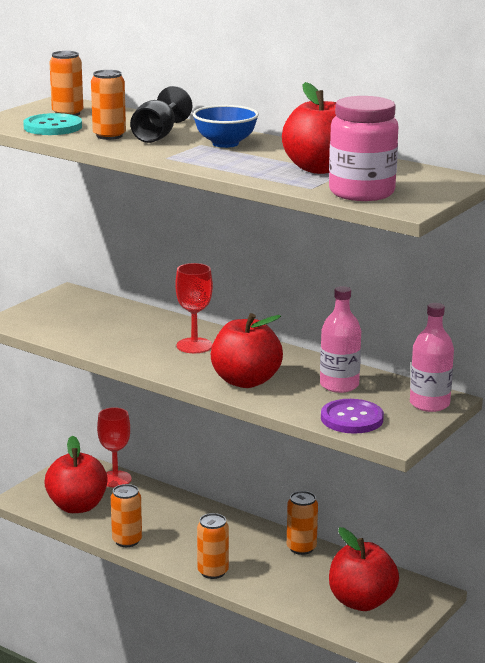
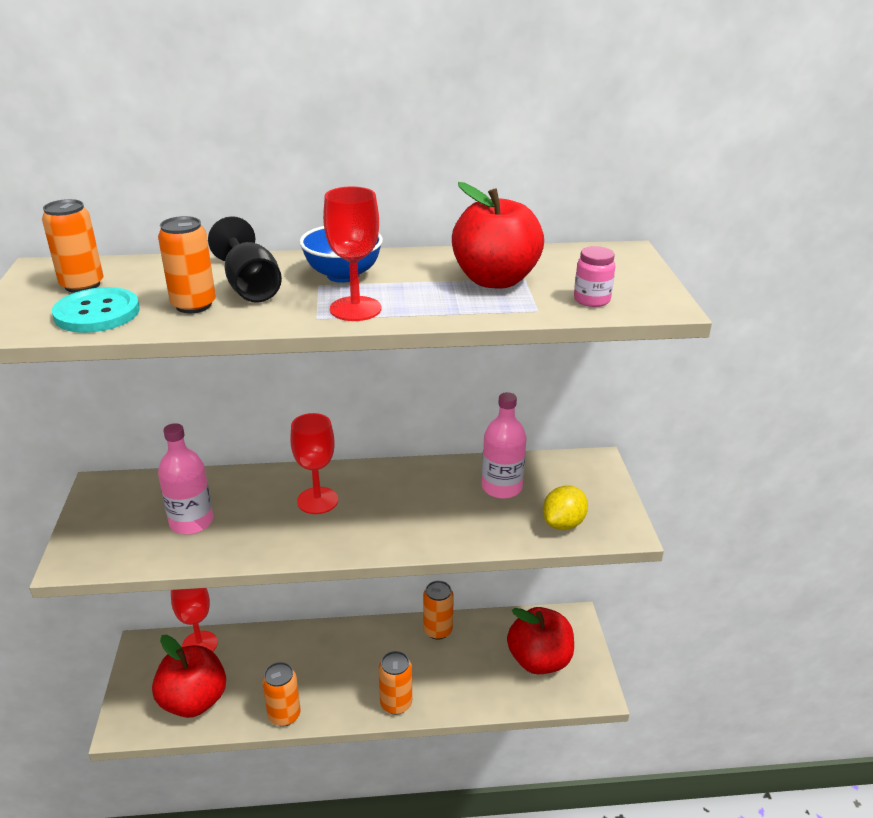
camera: 40 degrees left, 10 degrees up
red apple [211,313,283,388] -> none
purple button [321,399,384,434] -> yellow lemon [543,485,588,530]
pink jar [329,96,398,201] -> pink jar [574,246,615,307], size x0.48
pink bottle [410,303,454,412] -> pink bottle moved to [158,423,213,535]
none -> red goblet [323,187,381,321]

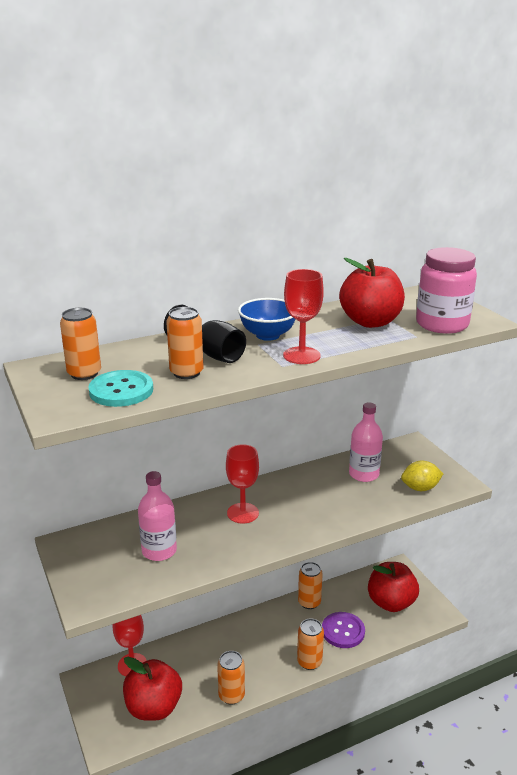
camera: 20 degrees left, 5 degrees down
yellow lemon [543,485,588,530] -> yellow lemon turned 60 degrees clockwise [401,461,444,491]
pink jar [574,246,615,307] -> pink jar [416,247,477,334], size x2.09
none -> purple button [322,612,365,648]

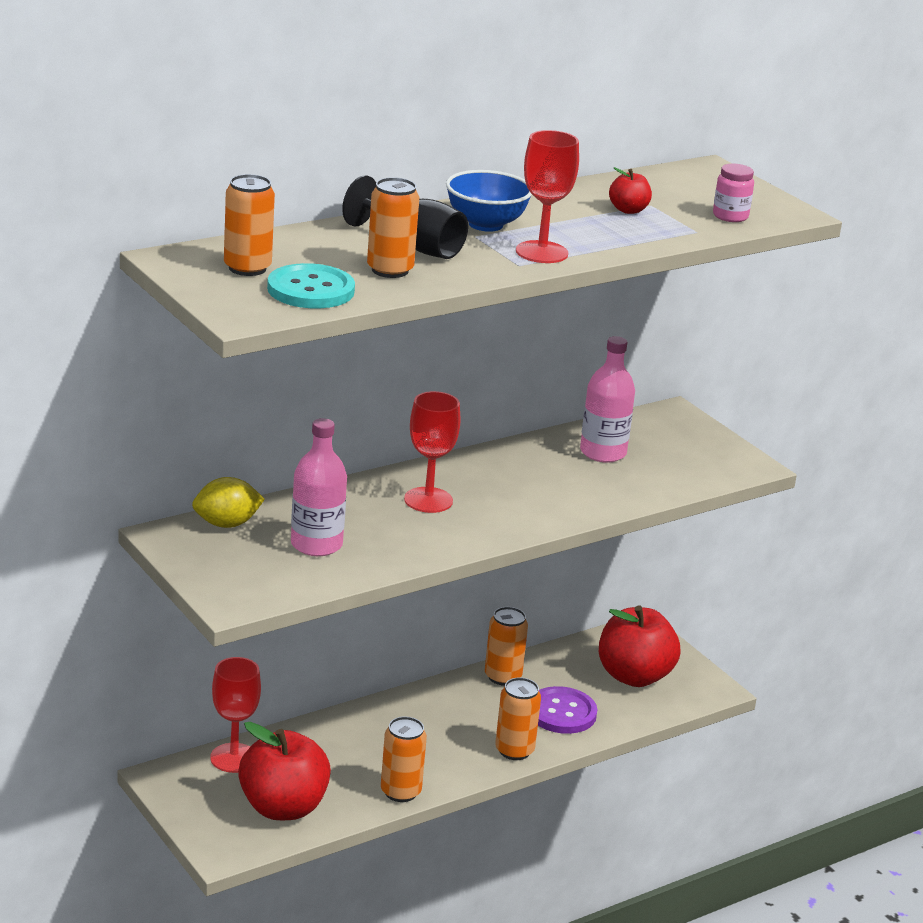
camera: 10 degrees left, 0 degrees up
red apple [339,258,405,328] -> red apple [609,167,652,214], size x0.46
yellow lemon [401,461,444,491] -> yellow lemon moved to [192,477,265,528]
pink jar [416,247,477,334] -> pink jar [713,164,754,222], size x0.48

